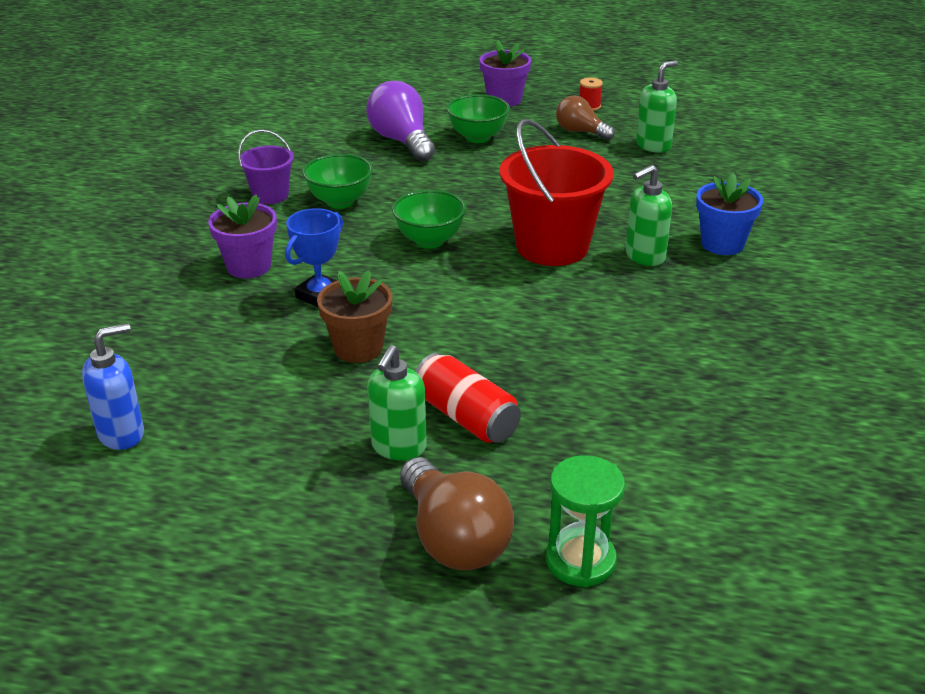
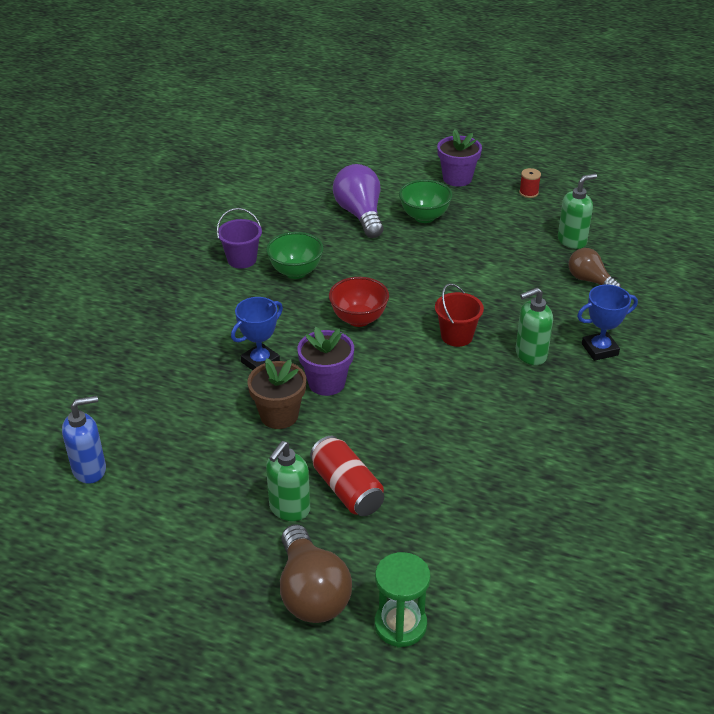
camera: 10 degrees right, 5 degrees up
purple flower pot [208,194,277,278] -> purple flower pot moved to [297,327,354,396]
green bowl [392,190,466,249] -> red bowl [329,277,389,327]
red bucket [500,119,614,266] -> red bucket [435,283,484,347], size x0.53
brown light bulb [556,96,615,140] -> brown light bulb moved to [569,248,621,287]
blue flower pot [696,173,763,255] -> blue trophy [577,285,638,361]

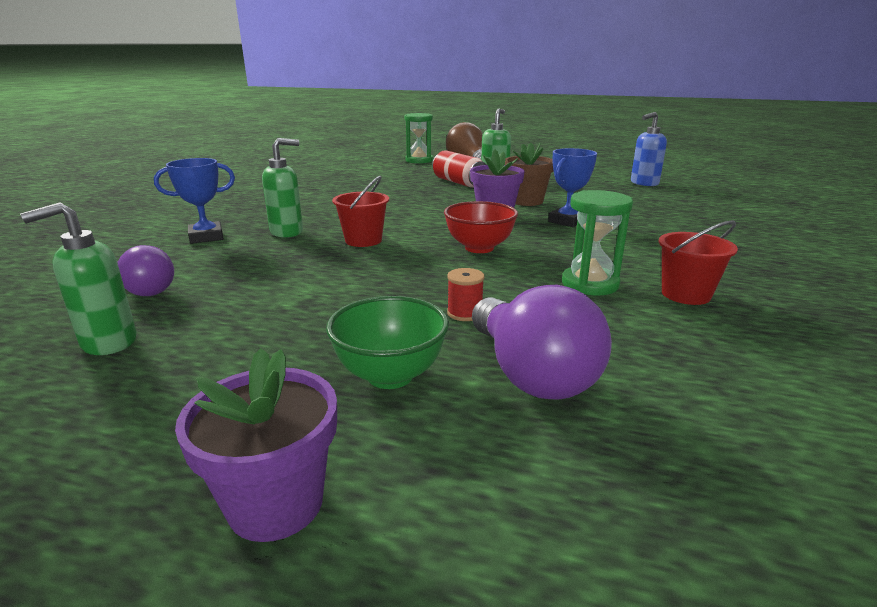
camera: 175 degrees right, 15 degrees down
purple bucket [217,208,262,269] -> red bucket [659,220,738,305]
green bowl [266,232,324,279] -> green hourglass [562,190,633,296]
red spool [519,168,541,198] -> red spool moved to [447,268,484,321]
brown light bulb [569,248,621,287] -> purple light bulb [117,245,174,296]

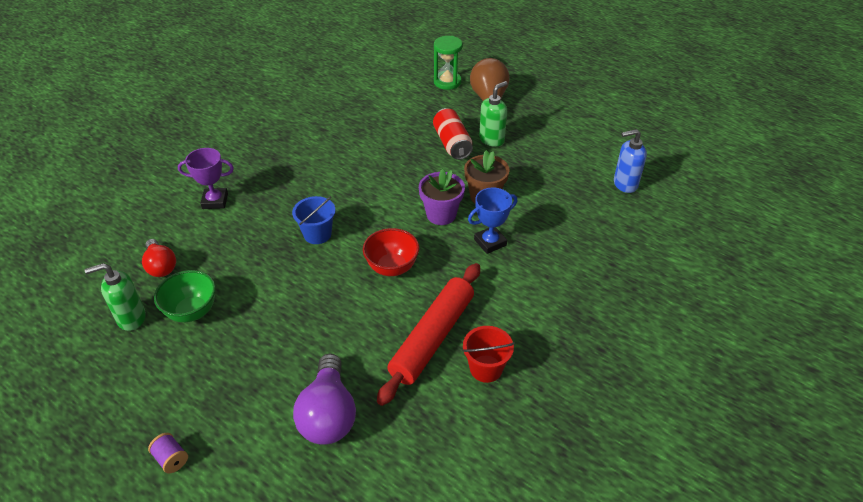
camera: 20 degrees right, 20 degrees up
purple light bulb [117,245,174,296] -> red light bulb [142,239,176,277]
blue trophy [154,158,235,244] -> purple trophy [178,148,234,209]
purple flower pot [175,348,337,542] -> purple spool [148,433,188,474]
green soap dispenser [262,138,303,238] -> none
green bowl [326,296,449,389] -> green bowl moved to [154,270,216,322]
red bucket [332,176,389,247] -> blue bucket [292,196,335,244]
red spool [447,268,484,321] -> none
green hourglass [562,190,633,296] -> red rolling pin [377,263,480,406]

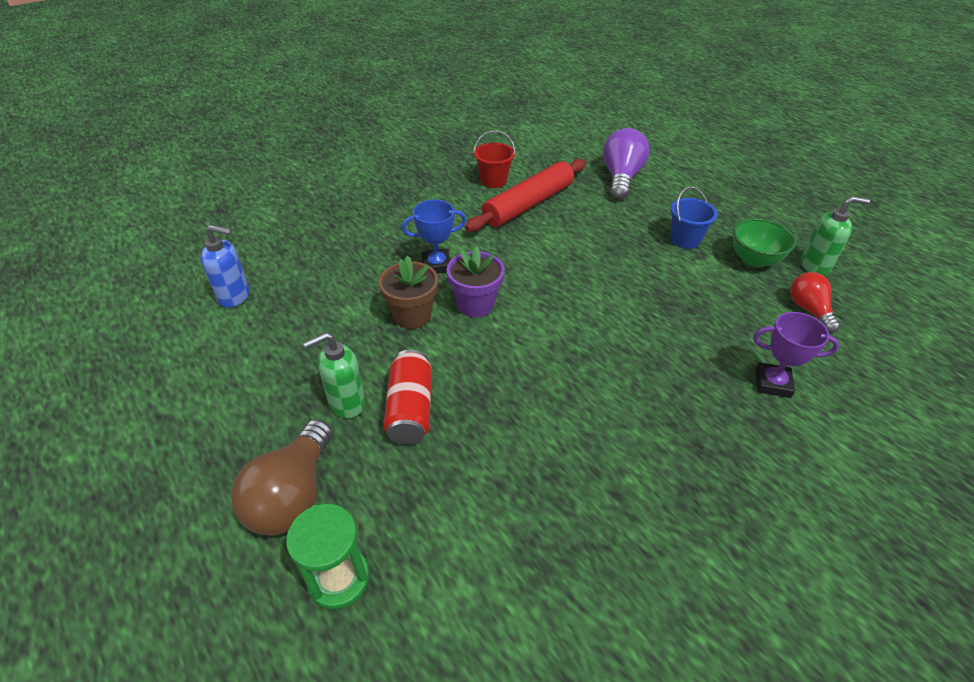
camera: 165 degrees left, 0 degrees up
purple spool [148,433,188,474] -> none
blue bucket [292,196,335,244] -> blue bucket moved to [670,186,718,249]
red bowl [363,228,419,276] -> none

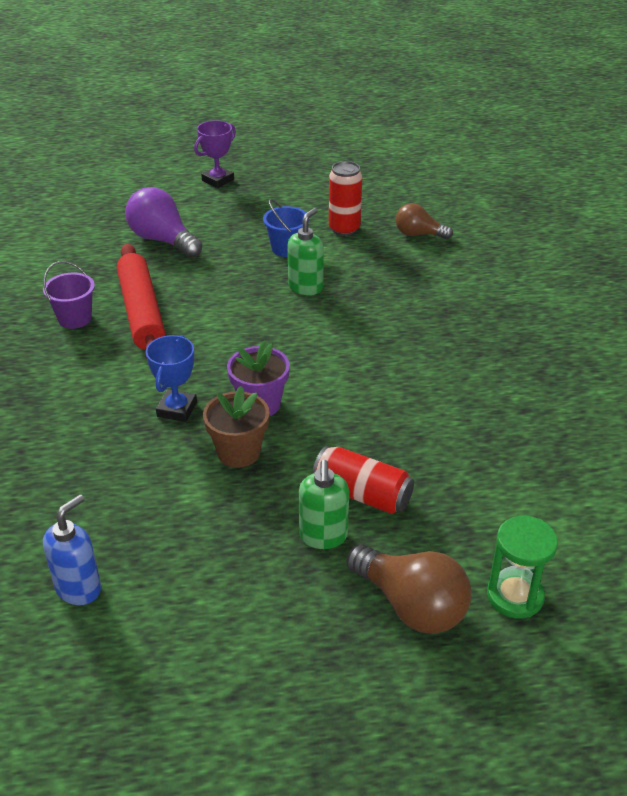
camera: 60 degrees left, 5 degrees down
red bucket [473,130,516,188] -> purple bucket [43,261,95,329]
green bowl [733,218,796,268] -> red can [329,161,362,236]
purple trophy [753,312,839,398] -> purple trophy moved to [194,120,236,188]
red light bulb [790,272,840,333] -> brown light bulb [395,203,453,239]
green soap dispenser [800,196,870,276] -> green soap dispenser moved to [287,208,324,295]

